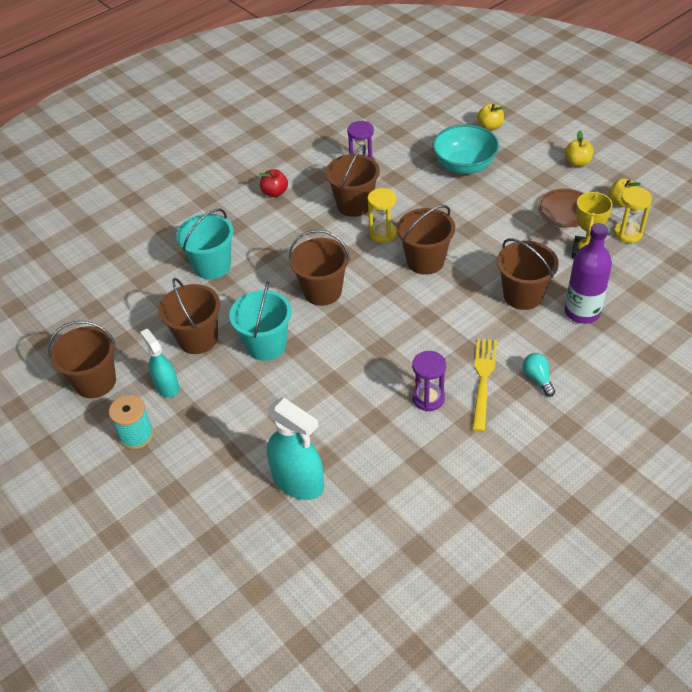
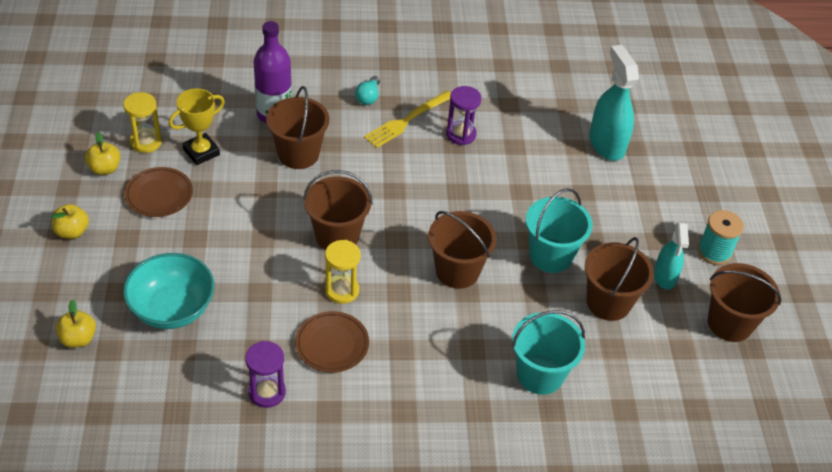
camera: 150 degrees left, 0 degrees up
red apple [259,169,288,197] -> none
brown bucket [325,145,380,217] -> brown plate [295,311,369,373]

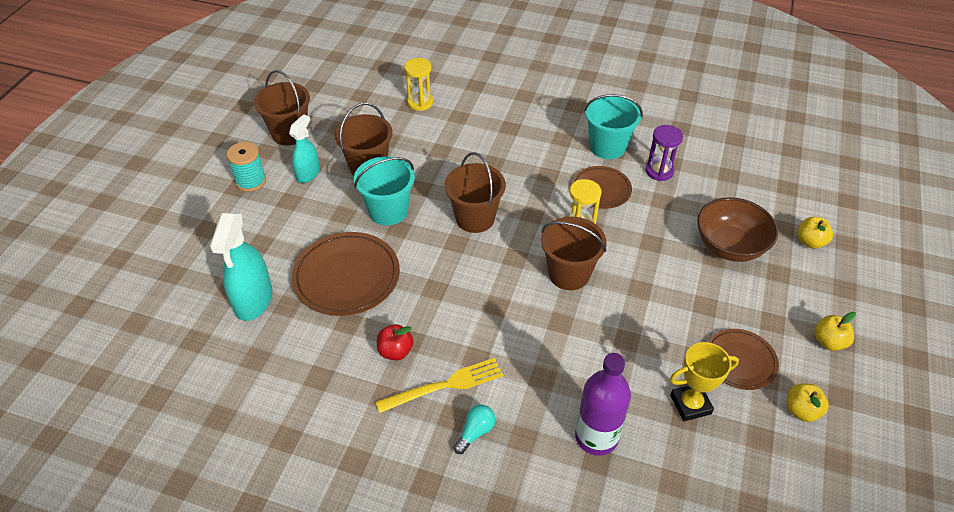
camera: 155 degrees left, 0 degrees up
yellow hourglass [123,92,162,153] -> yellow hourglass moved to [404,58,433,111]
turquoise bowl [123,253,214,329] -> brown bowl [697,197,778,262]
brown bucket [266,86,329,169] -> none
purple hourglass [446,86,482,145] -> red apple [377,324,414,360]
turquoise bucket [512,310,585,395] -> turquoise bucket moved to [584,94,643,159]
none -> brown plate [292,232,400,316]

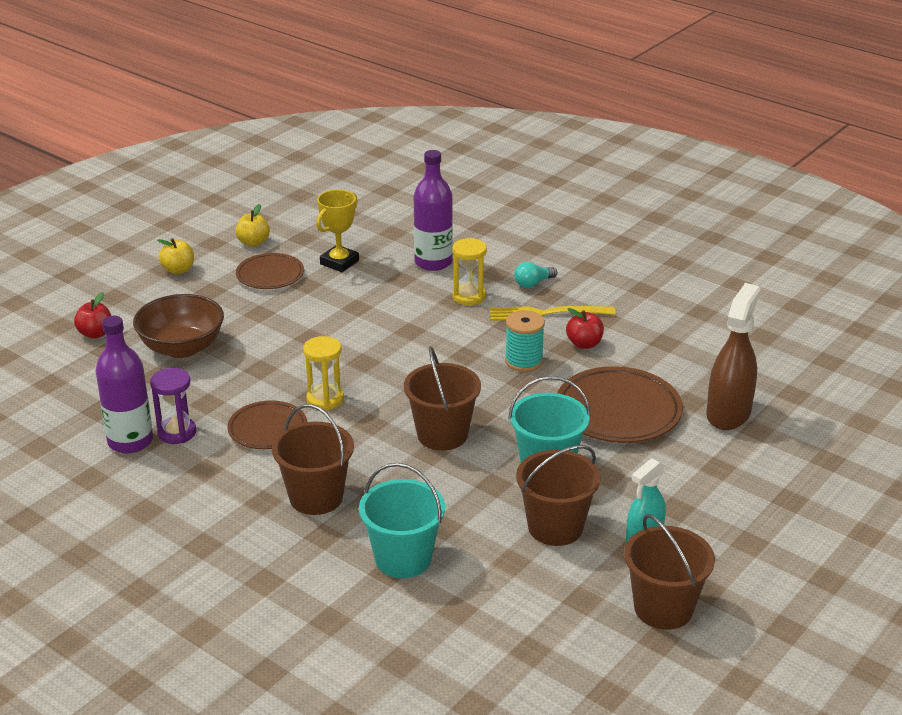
camera: 160 degrees left, 15 degrees down
turquoise spray bottle [210,213,272,321] -> brown spray bottle [706,283,761,430]
turquoise spool [227,142,266,192] -> turquoise spool moved to [505,310,545,372]
yellow hourglass [404,58,433,111] -> yellow hourglass moved to [452,238,487,305]
brown bucket [541,217,607,290] -> brown bucket moved to [272,404,354,515]
turquoise bucket [584,94,643,159] -> turquoise bucket moved to [359,463,445,578]
yellow trophy [670,342,739,421] -> yellow trophy turned 60 degrees counterclockwise [316,190,359,272]
yellow apple [798,217,833,249] -> red apple [74,292,111,339]
none -> purple bottle [96,316,153,454]

